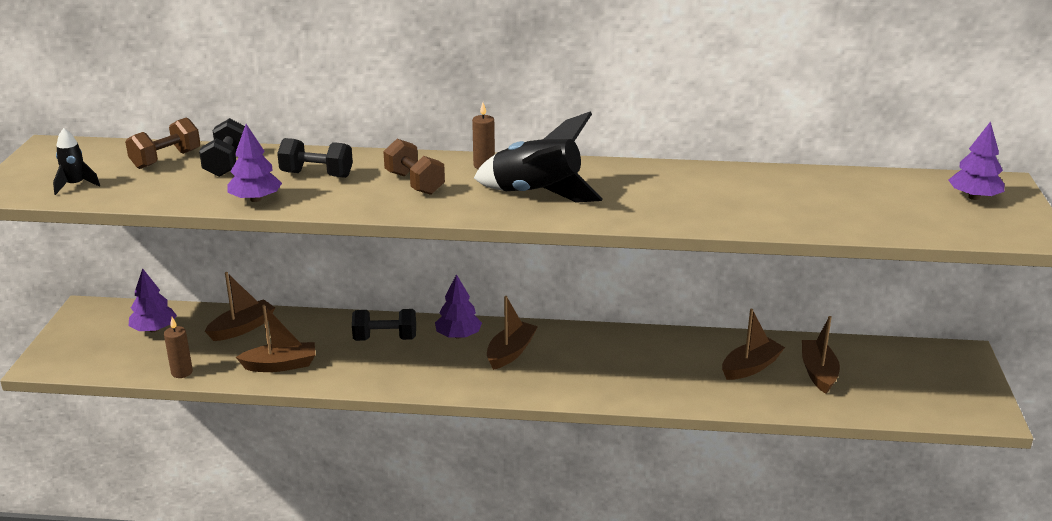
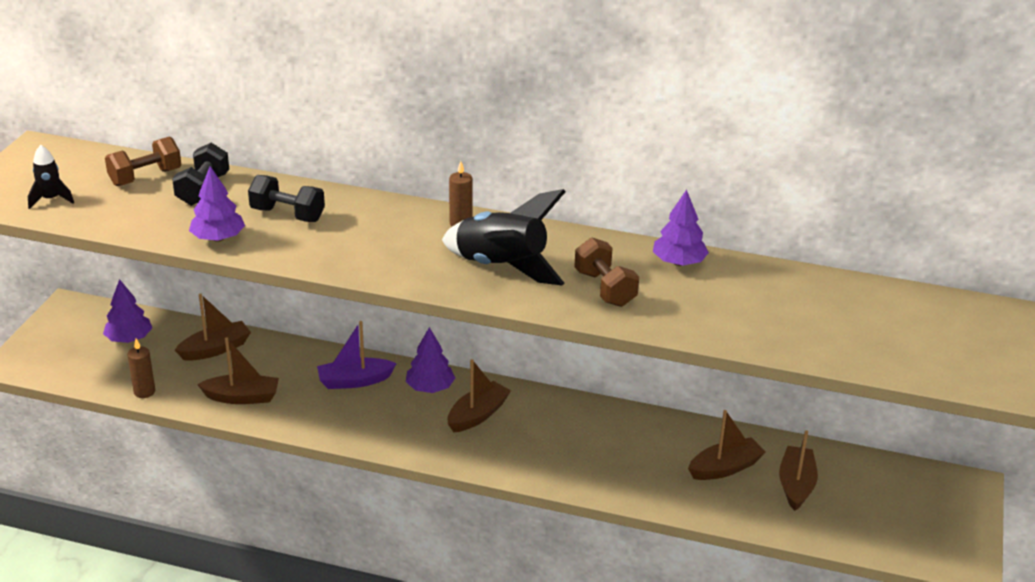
camera: 10 degrees right, 5 degrees up
black dumbbell [352,309,416,341] -> purple boat [317,321,397,389]
brown dumbbell [383,139,445,195] -> brown dumbbell moved to [574,237,639,307]
purple tree [948,121,1005,200] -> purple tree moved to [653,190,709,266]

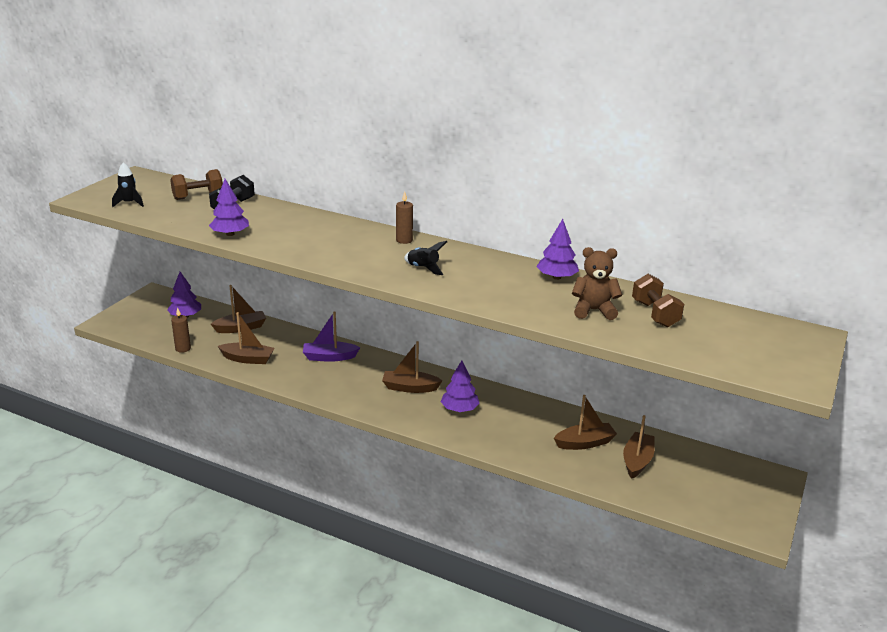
camera: 10 degrees right, 5 degrees down
black dumbbell [248,175,325,222] -> none
purple tree [406,327,455,393] -> purple tree moved to [441,360,480,412]
black rocket [442,189,566,286] -> black rocket [404,241,447,275], size x0.50
brown boat [448,359,511,433] -> brown boat turned 135 degrees counterclockwise [382,341,442,393]
brown dumbbell [574,237,639,307] -> brown dumbbell moved to [632,274,684,328]
none -> brown teddy bear [572,247,622,320]

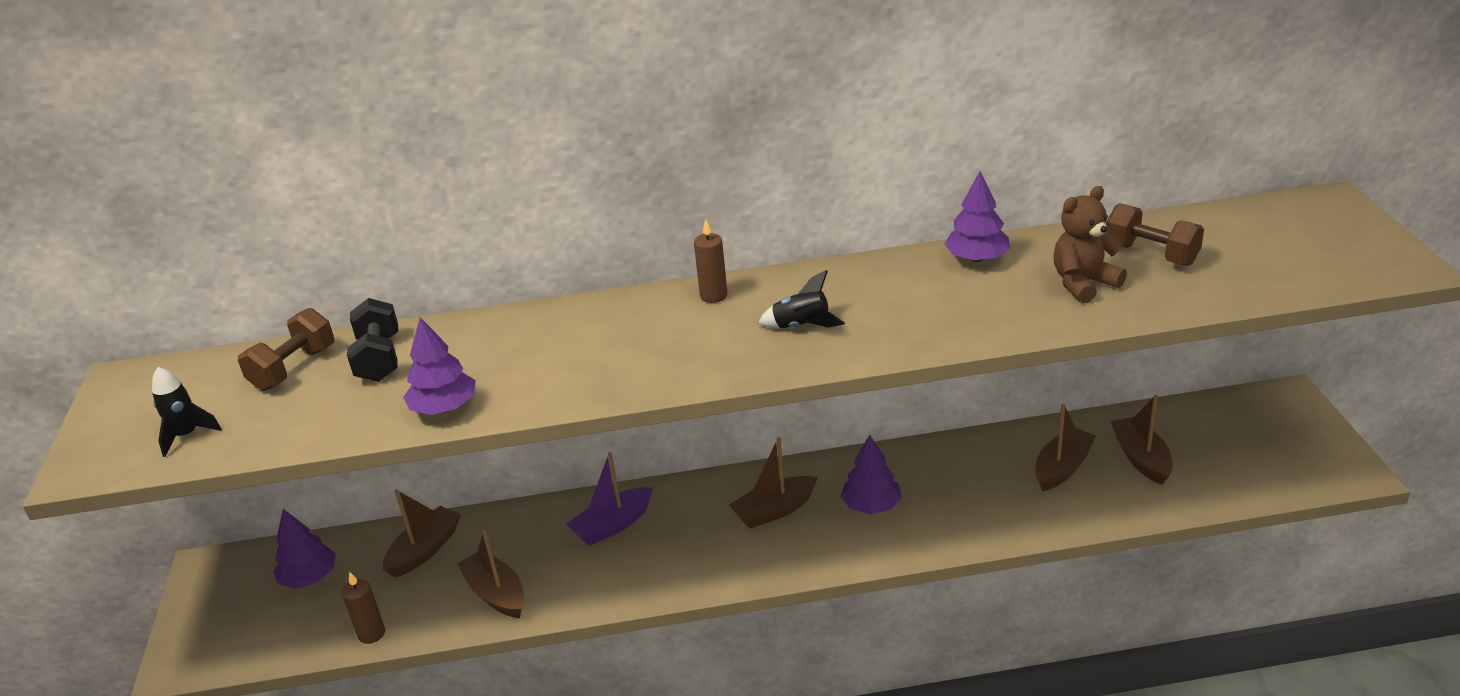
camera: 30 degrees left, 5 degrees up
brown boat [218,312,275,364] -> brown boat turned 105 degrees counterclockwise [457,530,524,618]

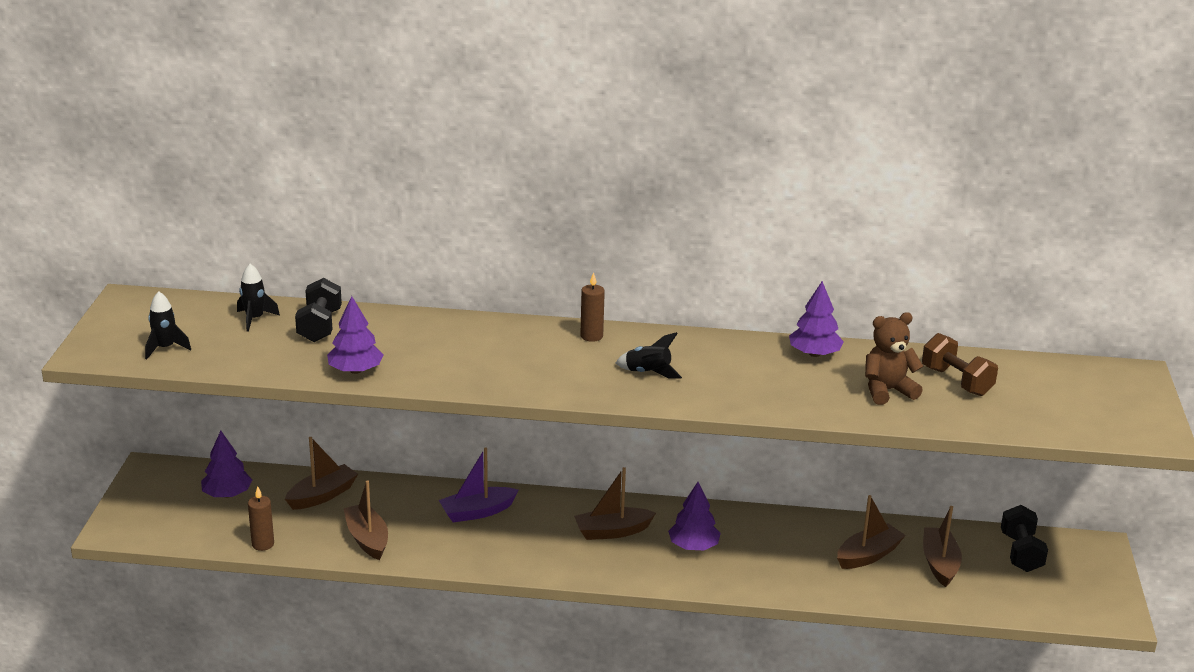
camera: 10 degrees right, 5 degrees down
brown dumbbell [238,308,334,391] -> black rocket [237,264,280,332]
none -> black dumbbell [1001,505,1048,572]

